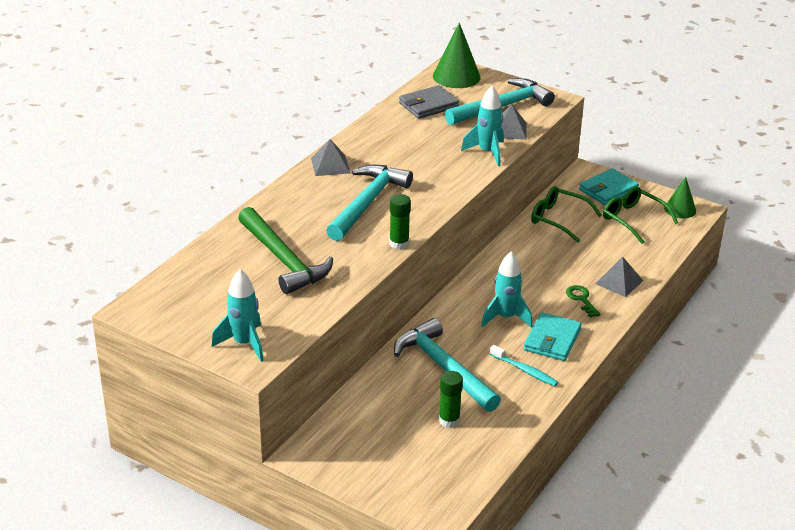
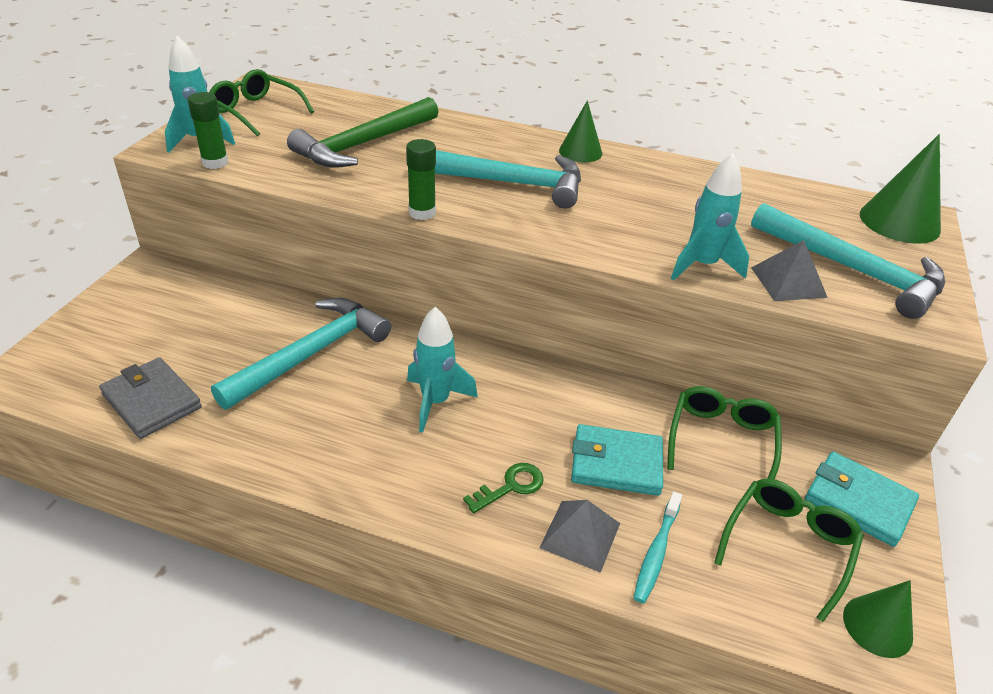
camera: 75 degrees right, 5 degrees up
grey pyramid [311,139,350,176] -> green cone [559,100,602,163]
grey wallet [399,85,459,119] -> grey wallet moved to [99,357,202,439]
green glue stick [439,371,463,428] -> green glue stick moved to [188,92,229,169]
turquoise toothbrush [490,345,558,386] -> turquoise toothbrush moved to [633,491,682,604]
turquoise wallet [524,312,582,361] -> turquoise wallet moved to [571,424,663,496]
none -> green glasses [209,69,314,137]

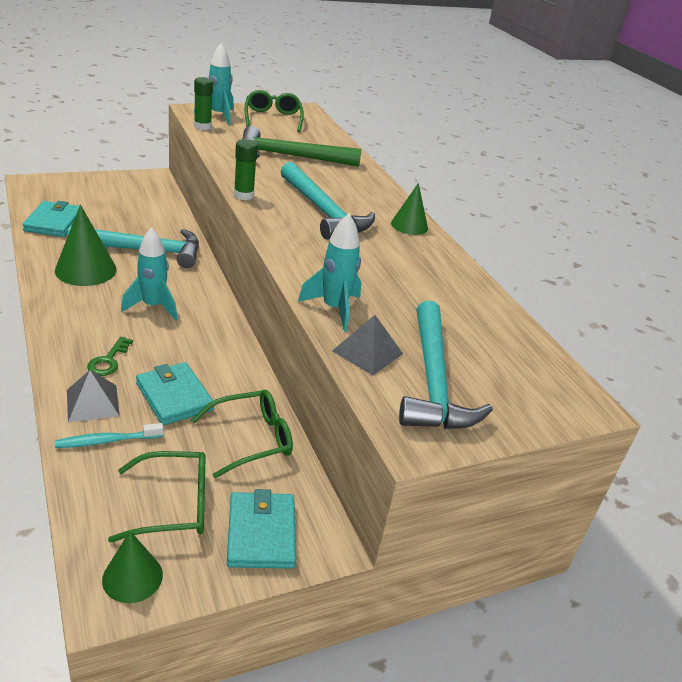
camera: 45 degrees right, 5 degrees down
grey wallet [99,357,202,439] -> turquoise wallet [22,201,79,237]
green key [463,463,544,513] -> green key turned 90 degrees clockwise [87,337,133,376]
green cone [860,134,941,244] -> green cone moved to [55,204,117,286]

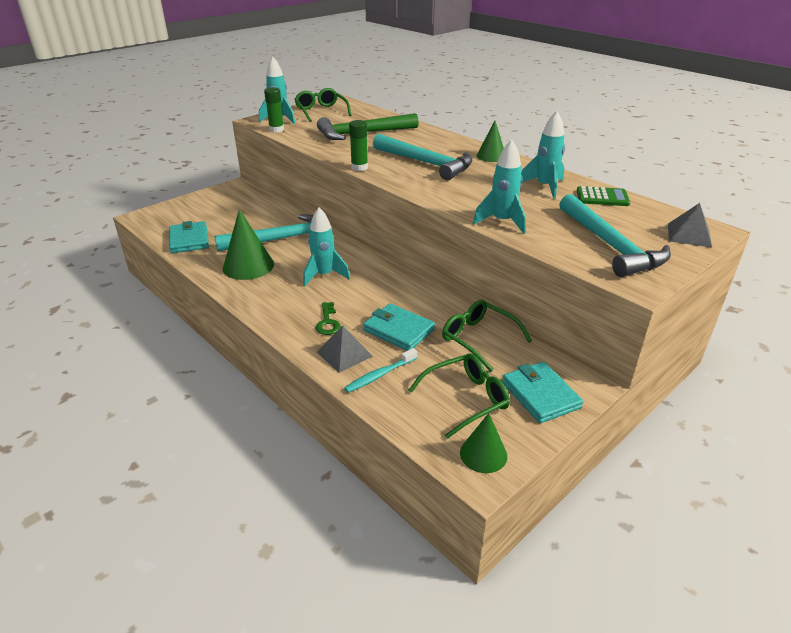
camera: 15 degrees left, 0 degrees up
green glasses [191,390,293,478] -> green glasses turned 90 degrees counterclockwise [442,300,532,372]
grey pyramid [332,315,403,376] -> grey pyramid moved to [668,203,712,248]
none -> turquoise rocket [521,111,565,199]
none -> green calculator [577,186,630,206]

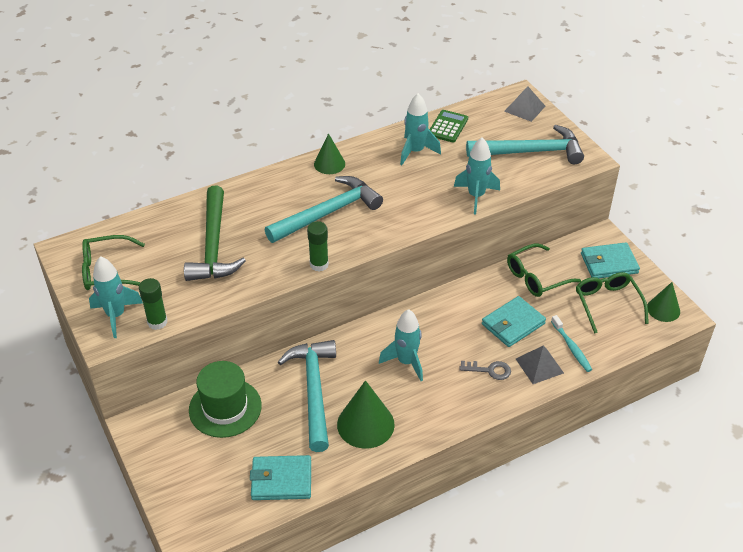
camera: 75 degrees left, 10 degrees up
green key [316,302,341,335] -> grey key [460,361,511,380]
none -> green hat [189,361,262,438]

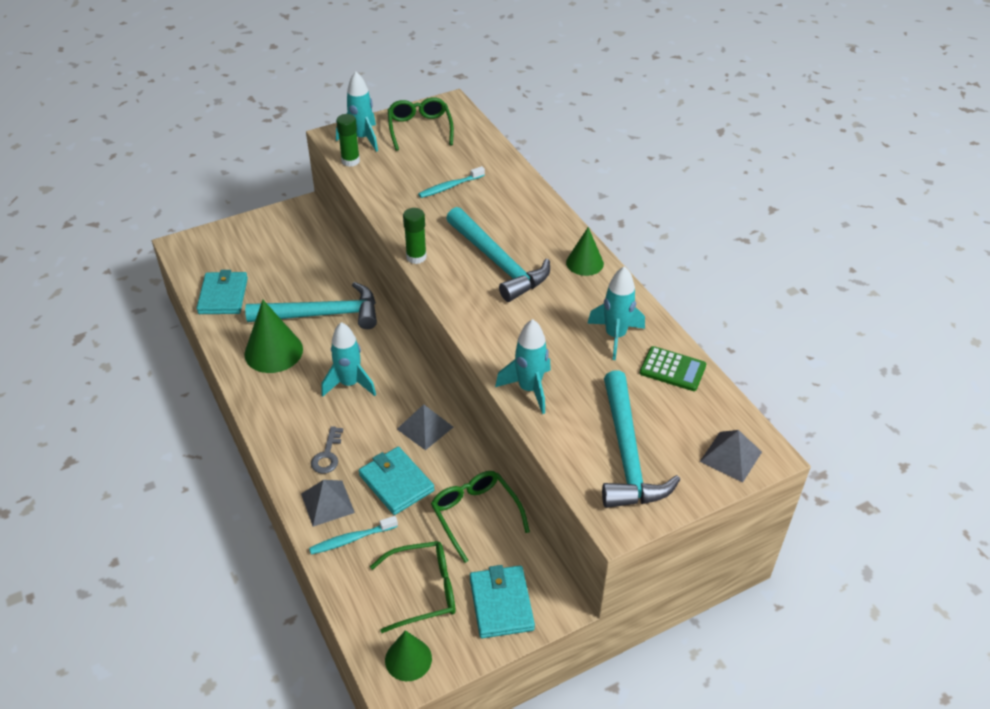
camera: 90 degrees right, 0 degrees up
green hammer [184,186,246,281] -> turquoise toothbrush [418,166,485,198]
green hat [189,361,262,438] -> none
none -> grey pyramid [397,404,453,450]

